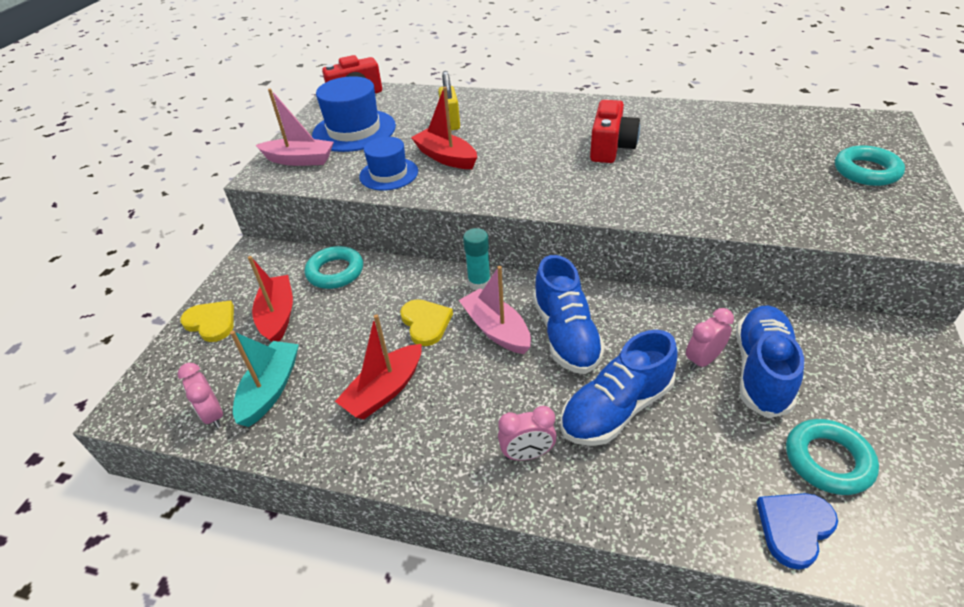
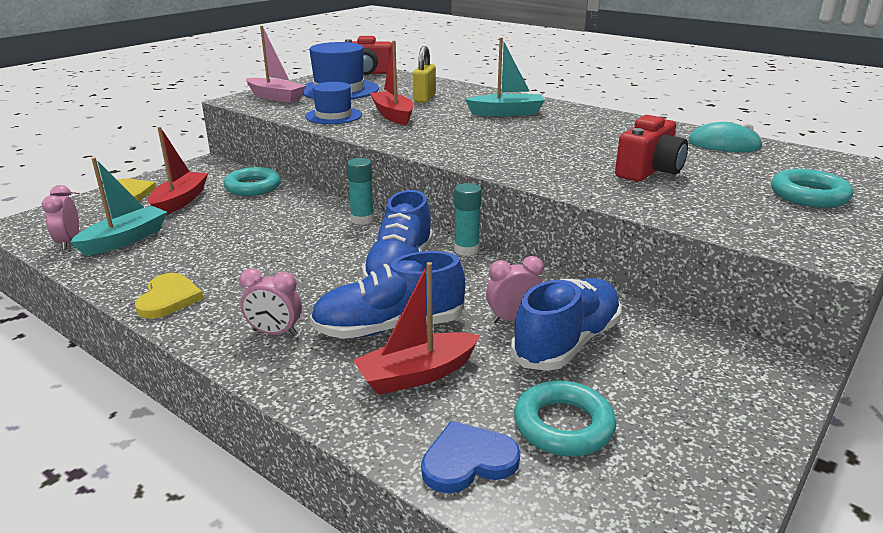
camera: 20 degrees right, 15 degrees down
red boat [335,314,422,420] -> red boat moved to [353,262,480,395]
yellow heart [400,299,453,346] -> yellow heart moved to [135,273,204,319]
pink boat [459,266,531,354] -> none
red camera [590,100,640,163] -> red camera moved to [615,115,688,182]
none -> turquoise glue stick [454,183,482,256]
none -> turquoise boat [465,37,545,116]
none -> turquoise mouse [688,122,763,152]

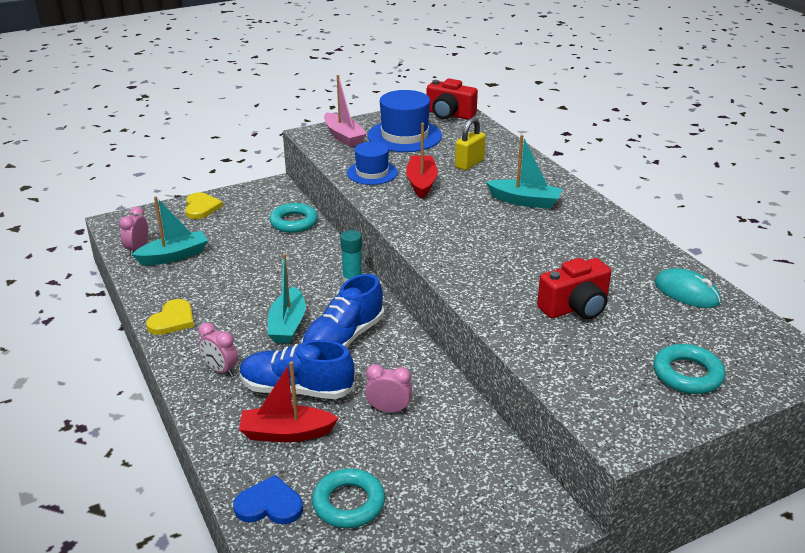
camera: 25 degrees right, 5 degrees up
red boat [148,127,208,215] -> none
turquoise glue stick [454,183,482,256] -> none
blue shoe [511,278,621,371] -> none
none -> turquoise boat [268,254,306,344]

